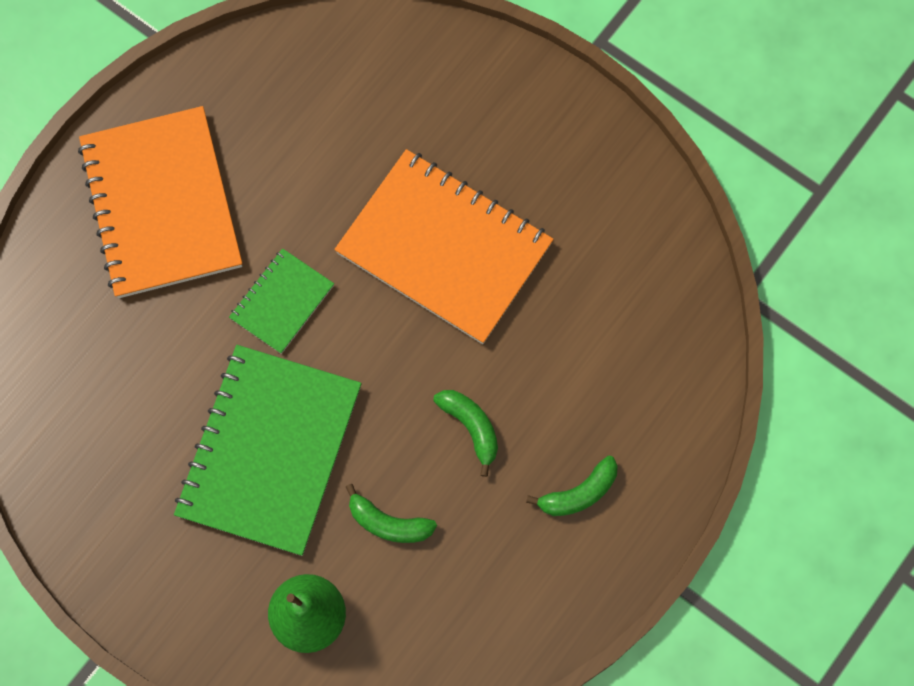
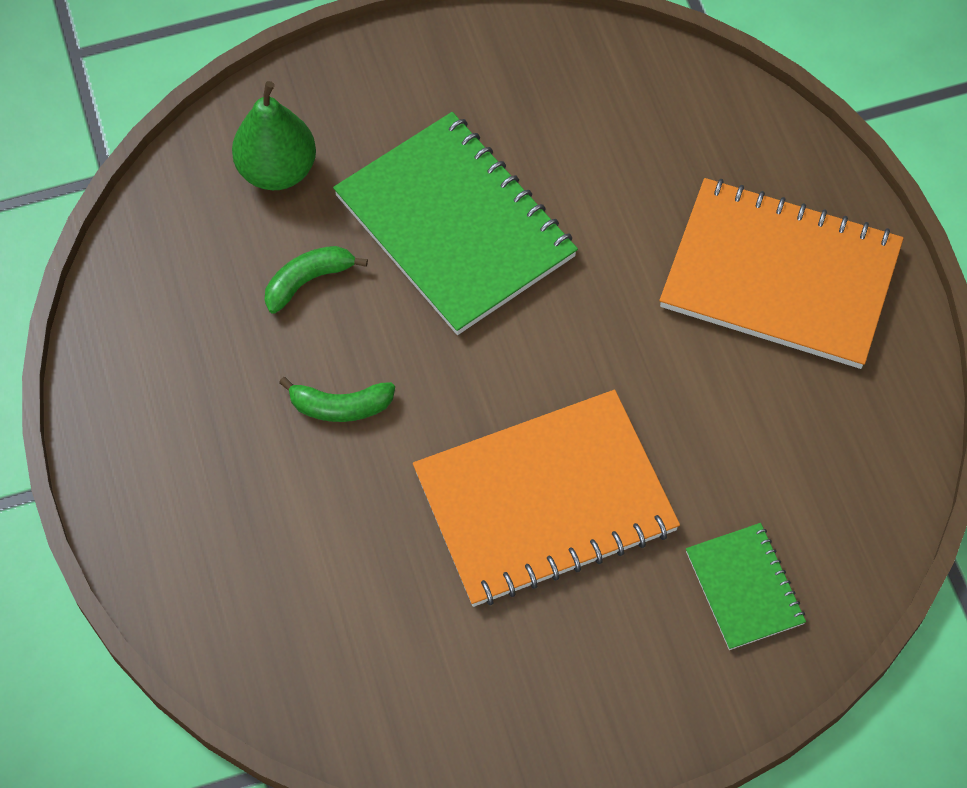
camera: 125 degrees right, 10 degrees down
green notebook [229,248,334,354] -> green notebook moved to [686,523,806,650]
green banana [526,456,618,516] -> none

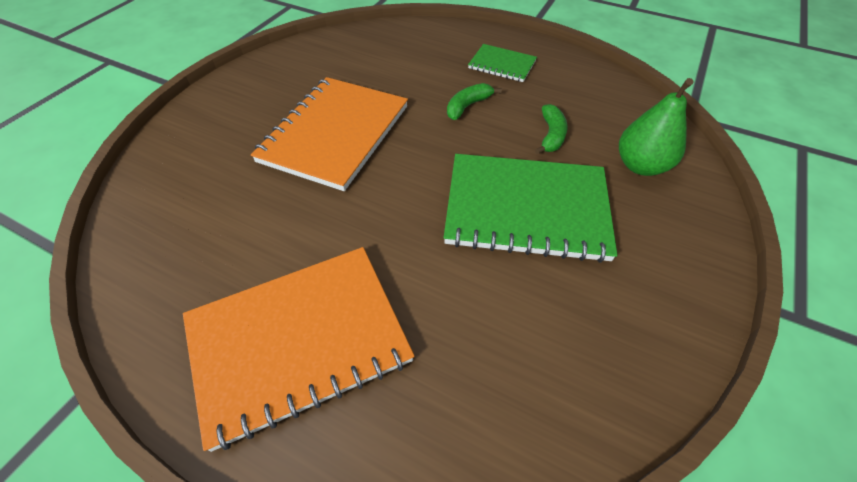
camera: 135 degrees right, 10 degrees down
green notebook [686,523,806,650] -> green notebook moved to [468,44,537,82]

